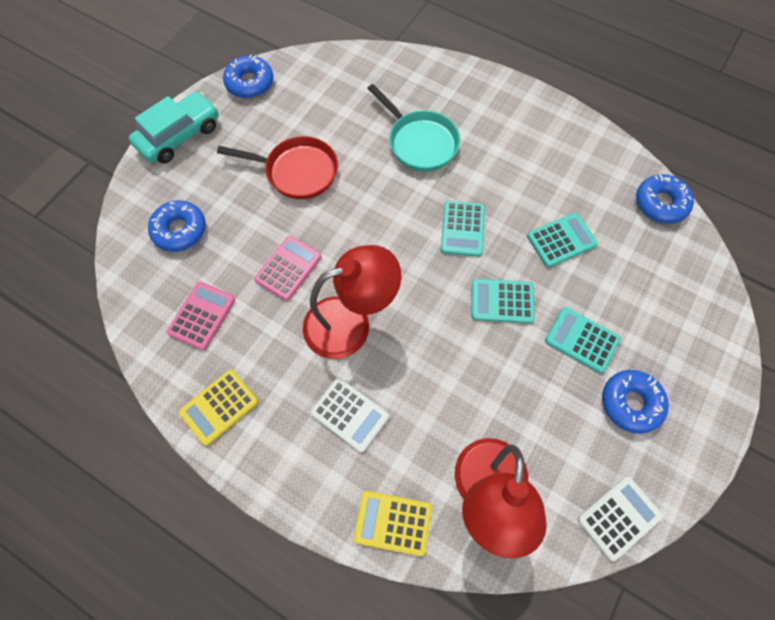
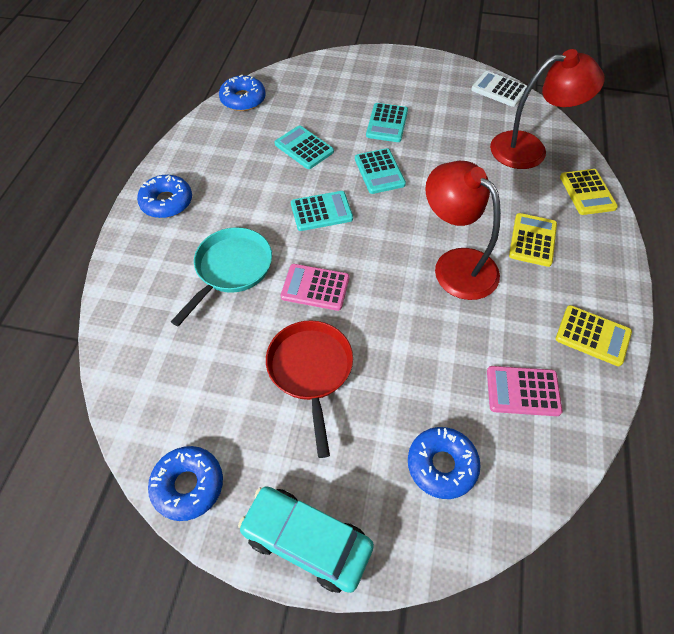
camera: 110 degrees left, 10 degrees down
pink calculator [254,236,322,301] -> pink calculator moved to [281,264,349,311]
white calculator [311,378,389,453] -> yellow calculator [509,213,557,267]
blue donut [602,370,669,434] -> blue donut moved to [137,175,192,218]

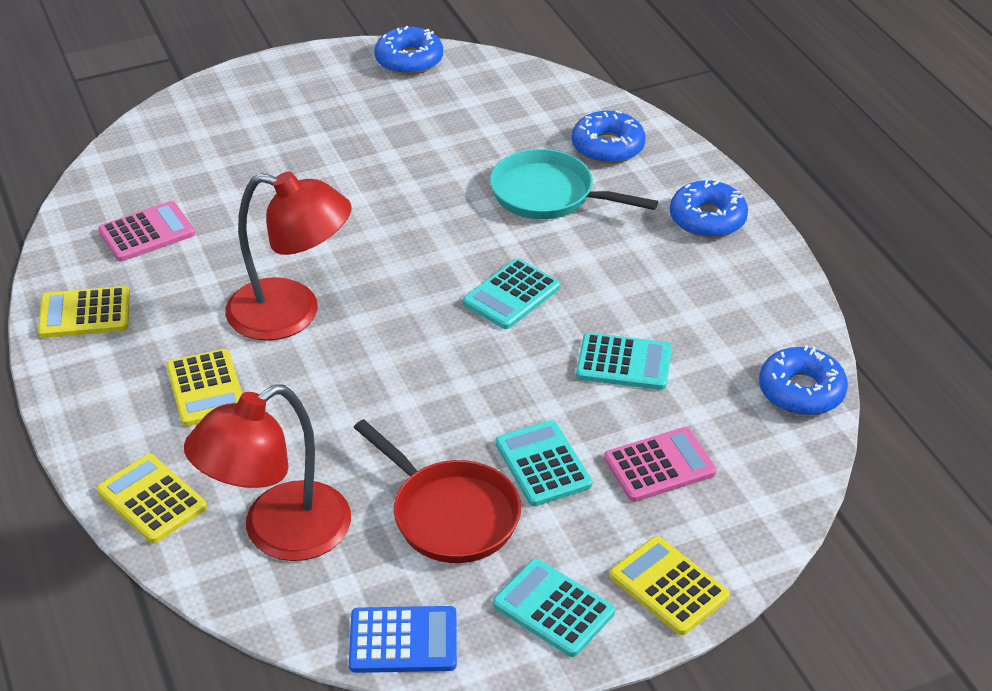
camera: 145 degrees right, 15 degrees down
turquoise pan [171,227,272,327] -> turquoise pan turned 120 degrees clockwise [490,149,658,219]
turquoise car [238,486,374,593] -> none
red pan [266,320,353,458] -> red pan moved to [354,419,521,563]
pink calculator [281,264,349,311] -> pink calculator moved to [604,427,717,502]
turquoise calculator [355,148,406,194] -> turquoise calculator moved to [493,559,615,657]
blue donut [408,427,481,499] -> blue donut moved to [572,111,645,164]
white calculator [471,71,527,107] -> blue calculator [349,606,457,673]
none -> yellow calculator [610,536,730,635]

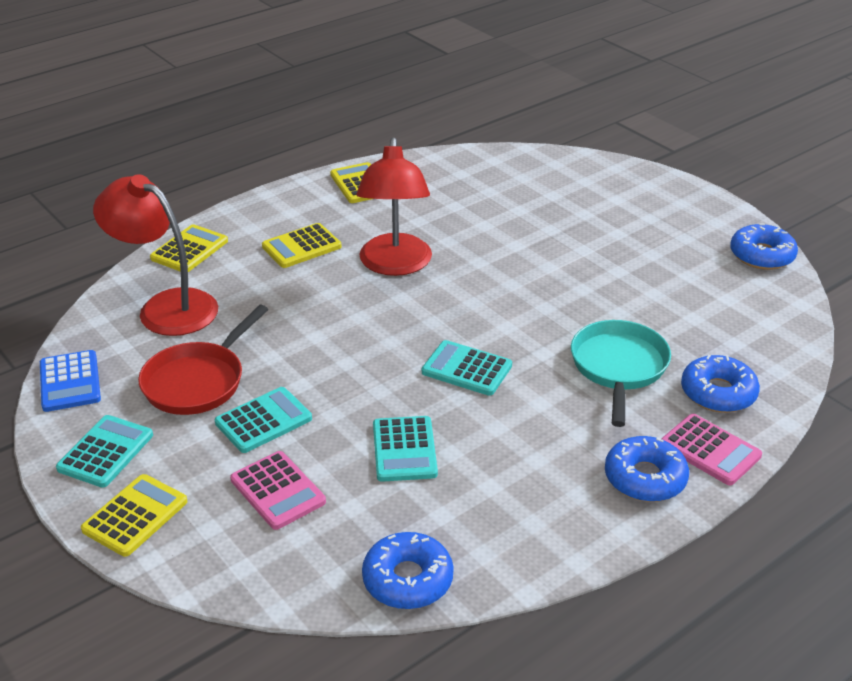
camera: 75 degrees right, 5 degrees down
pink calculator [98,201,195,261] -> pink calculator moved to [661,414,762,485]

